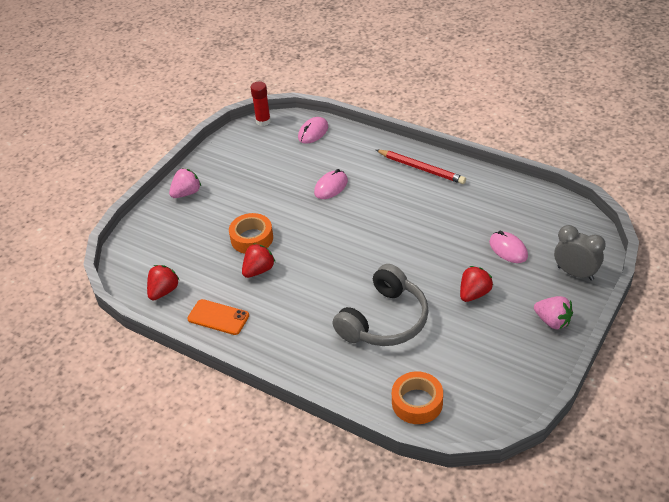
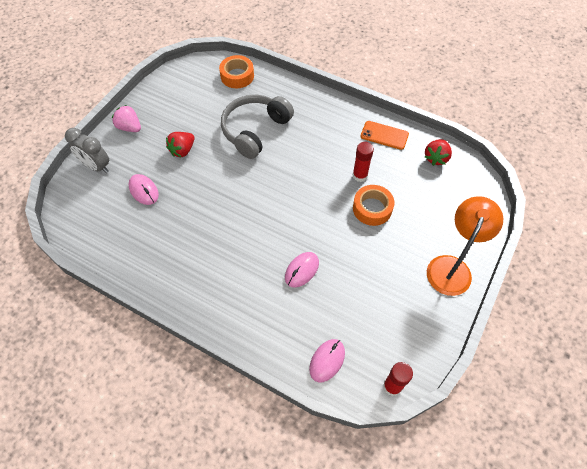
camera: 175 degrees right, 15 degrees up
pink strawberry [169,168,201,198] -> orange lamp [427,196,503,296]
red strawberry [242,244,275,278] -> red glue stick [352,142,374,182]
red pencil [376,150,466,184] -> none

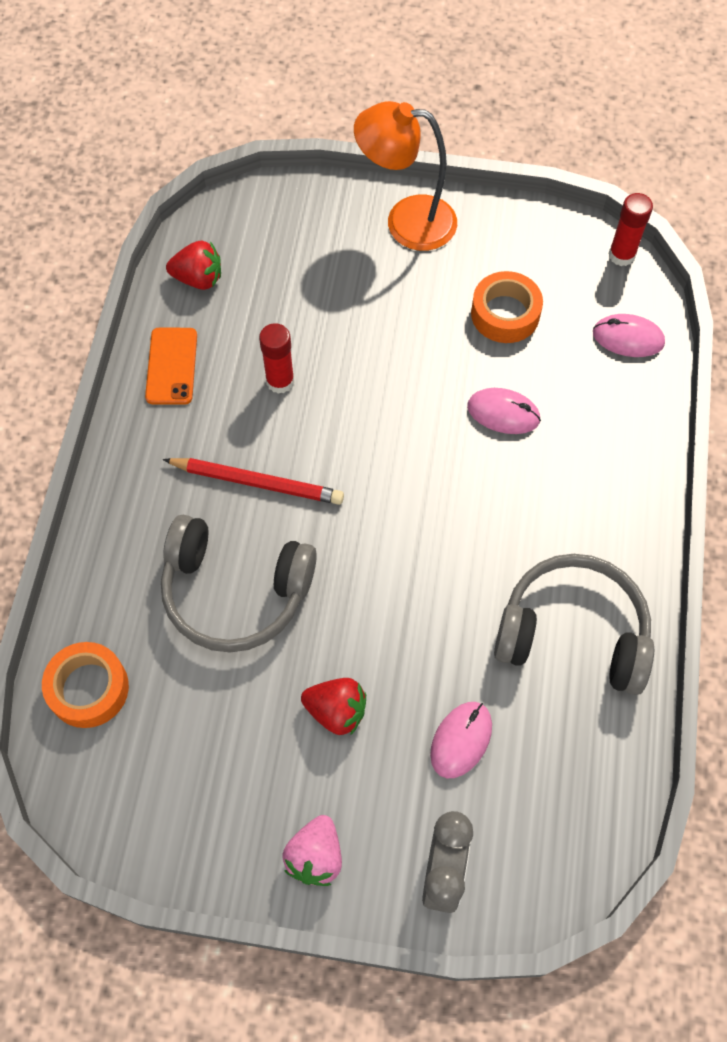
camera: 110 degrees left, 5 degrees up
orange tape [353,185,394,226] -> orange tape moved to [471,271,543,343]
none -> red pencil [163,458,344,505]
none -> grey headphones [494,554,654,695]

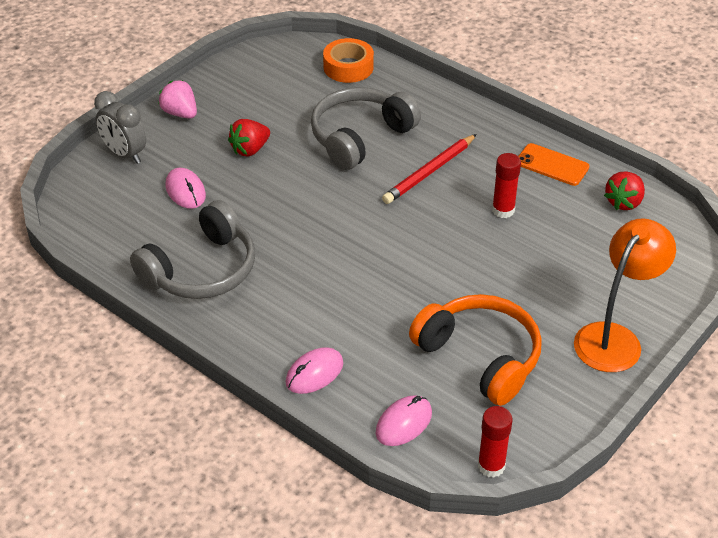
camera: 120 degrees right, 20 degrees down
pink mouse [467,388,541,434] -> pink mouse moved to [286,347,343,394]
orange tape [471,271,543,343] -> orange headphones [409,294,542,406]

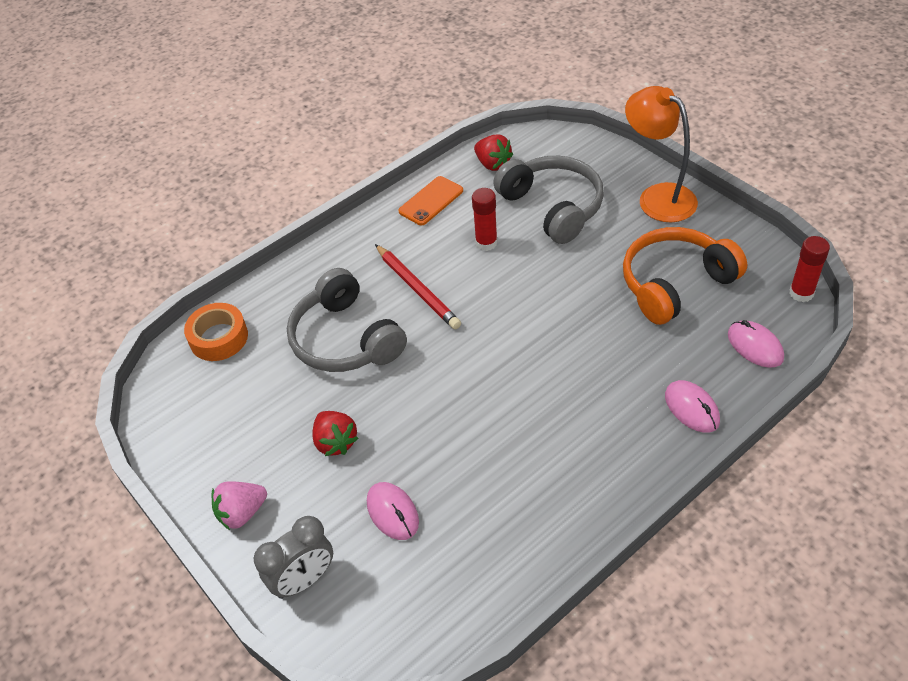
camera: 75 degrees left, 5 degrees up
grey headphones [130,200,255,299] -> grey headphones moved to [493,156,604,244]
pink mouse [165,168,206,209] -> pink mouse turned 75 degrees clockwise [367,482,419,540]

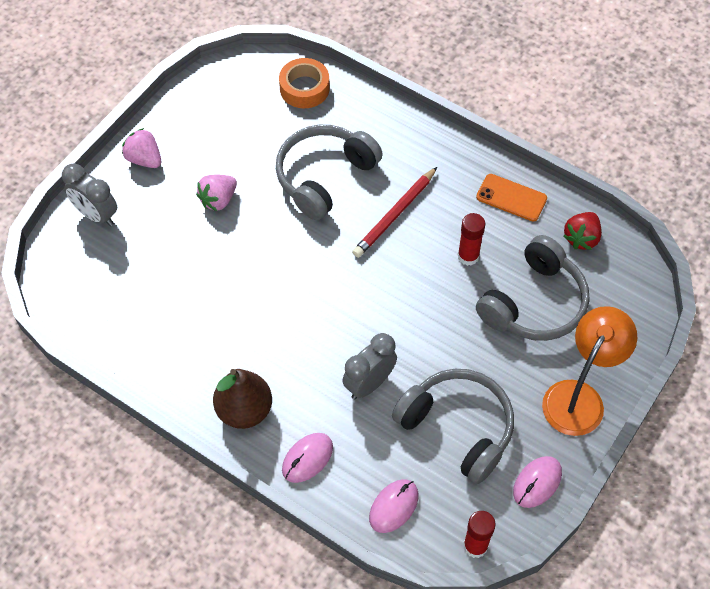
camera: 70 degrees right, 10 degrees up
red strawberry [312,411,358,456] -> pink strawberry [196,175,237,211]
pink mouse [367,482,419,540] -> pink mouse moved to [513,456,562,508]
orange headphones [623,227,747,325] -> grey headphones [392,369,514,484]
none -> brown pear [213,369,272,429]
none -> grey clock [342,333,397,399]

